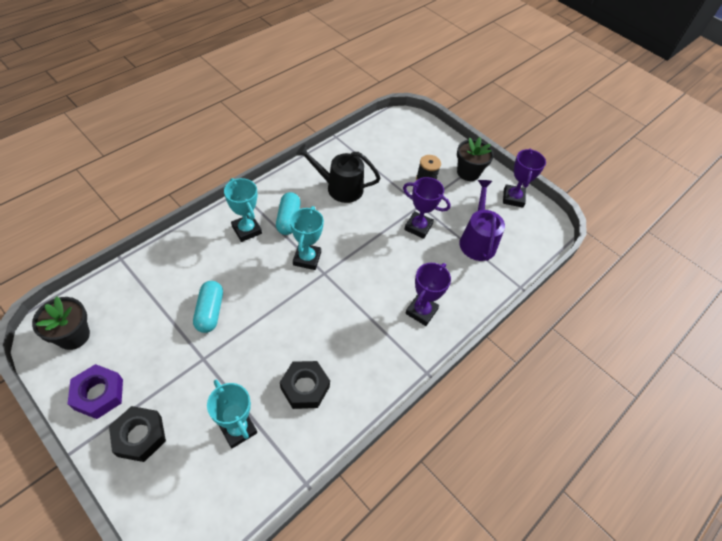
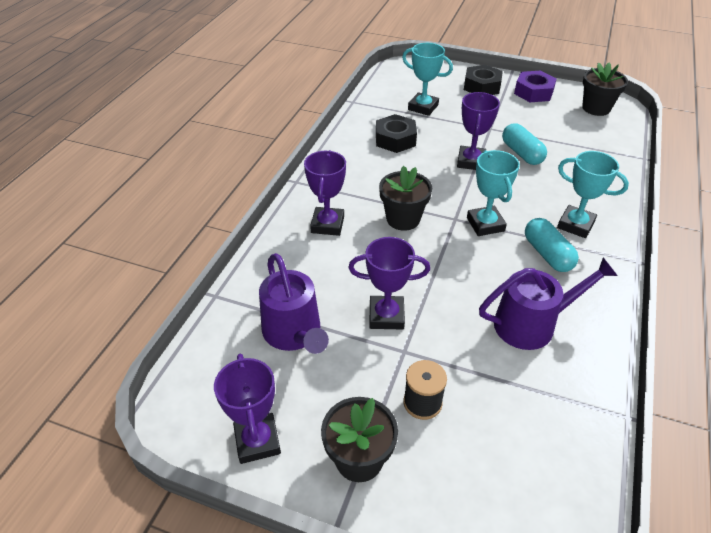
camera: 160 degrees right, 10 degrees down
black watering can [296,144,380,203] -> purple watering can [479,258,618,350]
none -> black flower pot [379,166,432,230]
none -> purple trophy [457,92,500,170]

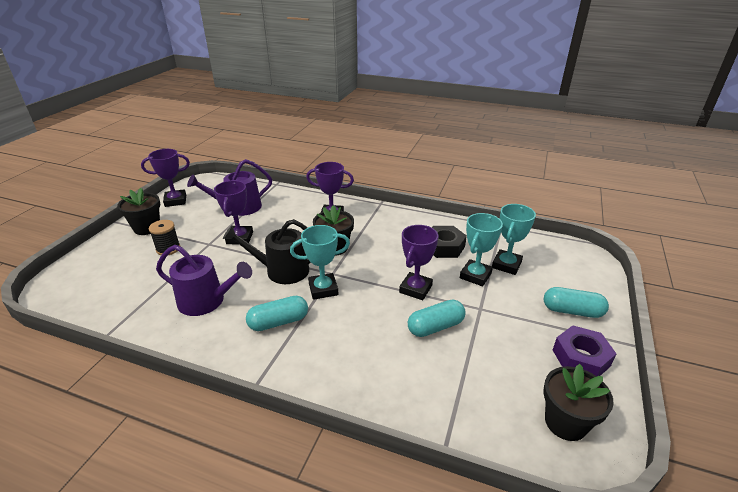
camera: 90 degrees right, 10 degrees down
purple trophy [457,92,500,170] -> purple trophy turned 75 degrees counterclockwise [399,225,438,300]
black nut [464,65,503,95] -> turquoise capsule [544,287,609,318]
purple watering can [479,258,618,350] -> purple watering can turned 60 degrees counterclockwise [156,245,252,316]
turquoise trophy [557,151,629,238] -> turquoise trophy moved to [460,213,503,286]
none -> black watering can [223,219,311,284]

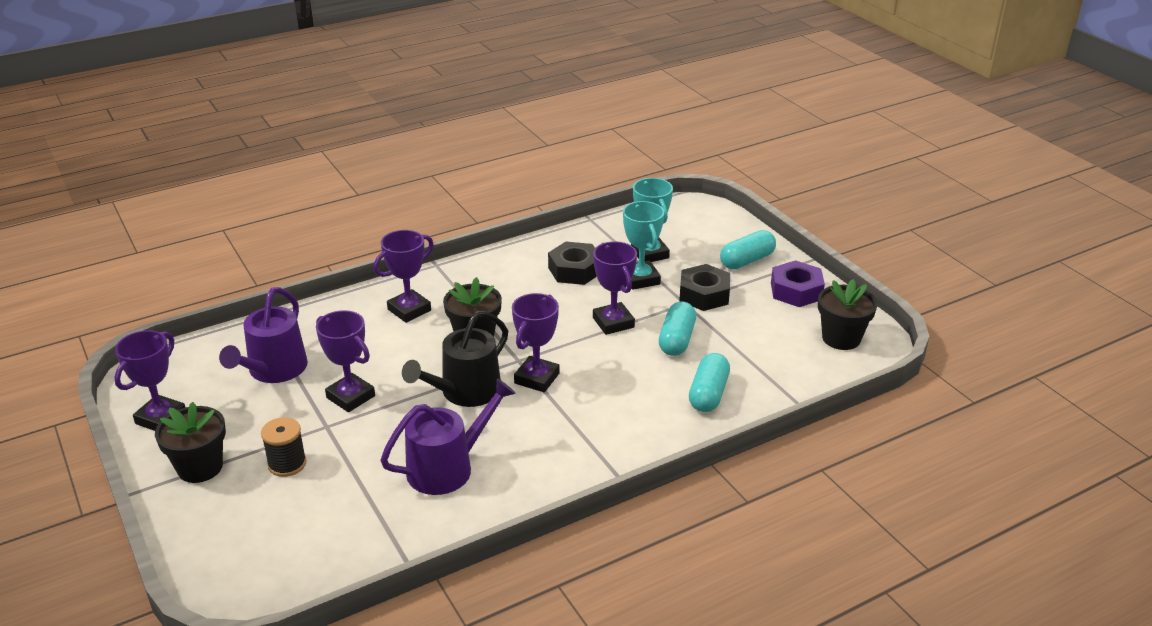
camera: 50 degrees left, 0 degrees up
turquoise capsule [246,296,308,331] -> turquoise capsule moved to [689,353,730,412]
turquoise trophy [290,225,350,300] -> purple trophy [512,293,560,392]
none -> black nut [679,264,730,311]

